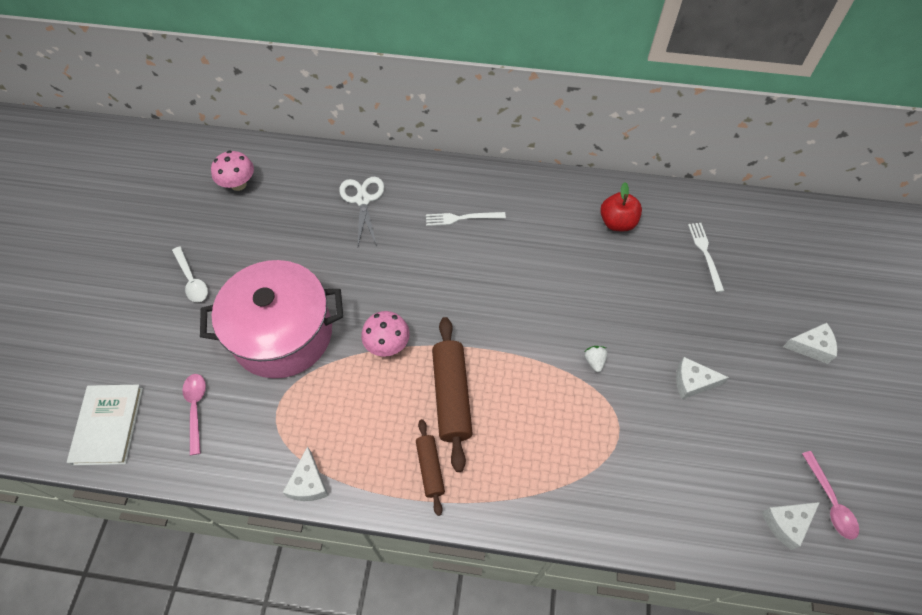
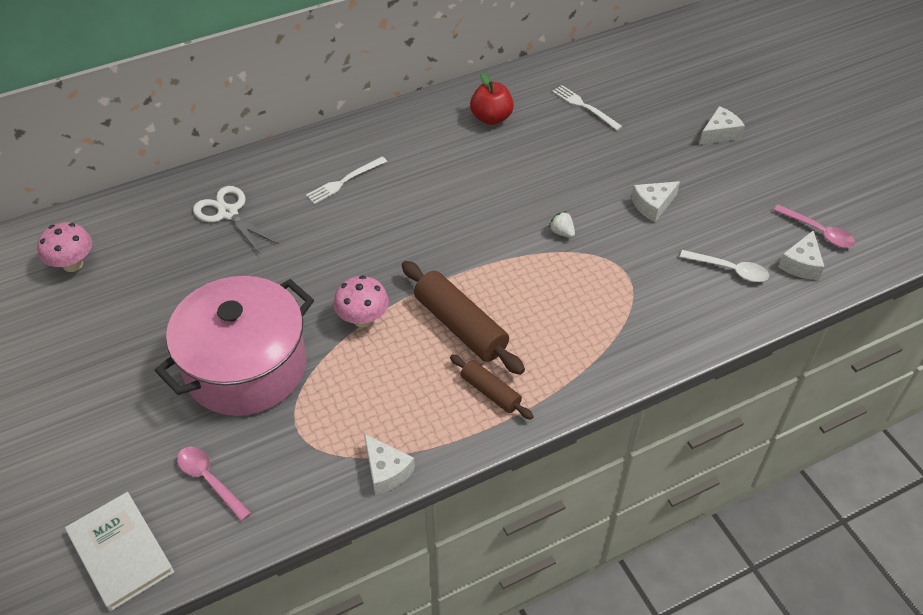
camera: 35 degrees left, 10 degrees down
white spoon [172,246,208,302] -> white spoon moved to [680,250,769,282]

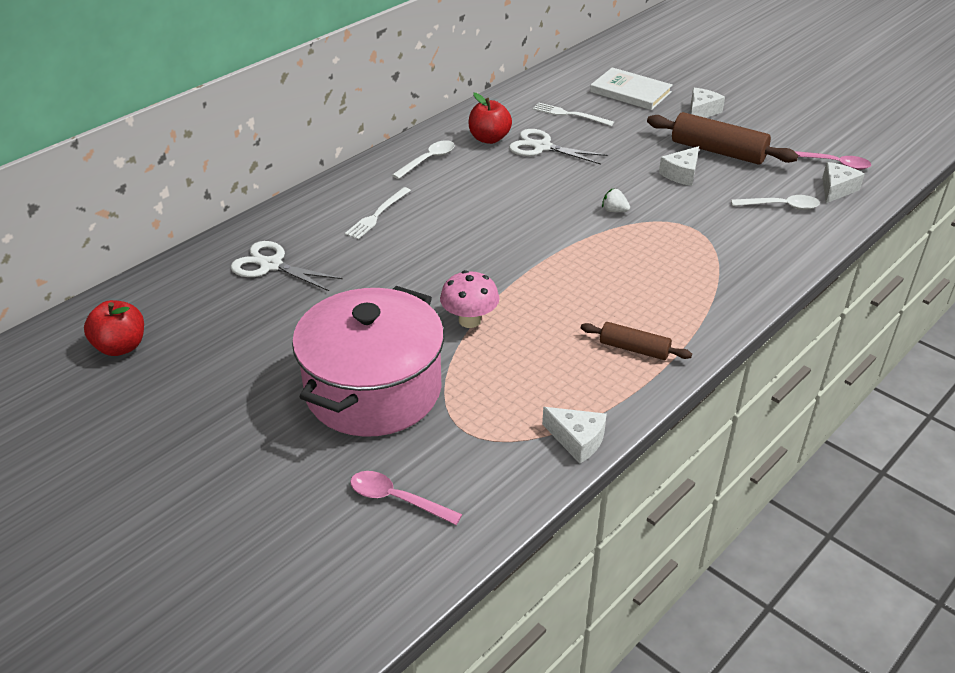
camera: 20 degrees left, 10 degrees down
pink mushroom [37,222,92,272] -> red apple [84,300,144,356]
white book [65,492,174,611] -> white book moved to [590,67,673,110]
brown rolling pin [402,261,525,375] -> brown rolling pin moved to [647,112,798,165]
white cheese [778,230,824,280] -> white cheese turned 150 degrees counterclockwise [822,162,865,203]
none -> white spoon [392,140,455,179]
none -> white scissors [509,129,608,165]

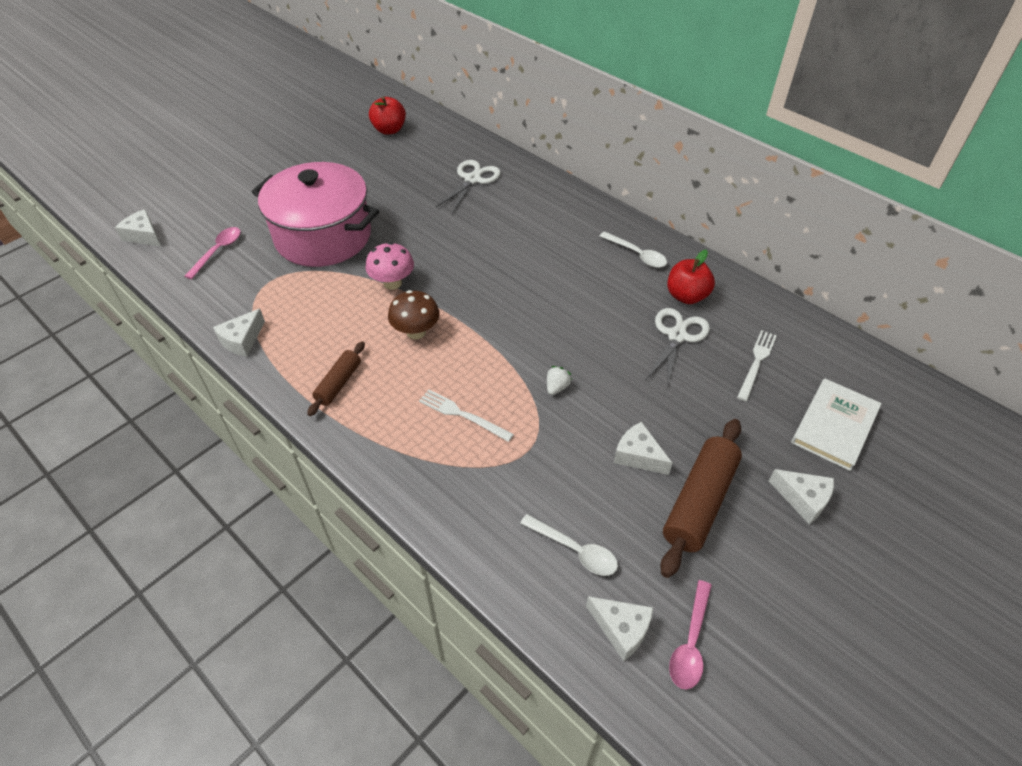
camera: 90 degrees right, 10 degrees up
white fork [345,187,411,239] -> white fork moved to [419,390,514,442]
white spoon [731,195,820,210] -> white spoon turned 60 degrees counterclockwise [520,514,618,576]
none -> white cheese [115,209,161,246]
none -> brown mushroom [388,290,440,339]

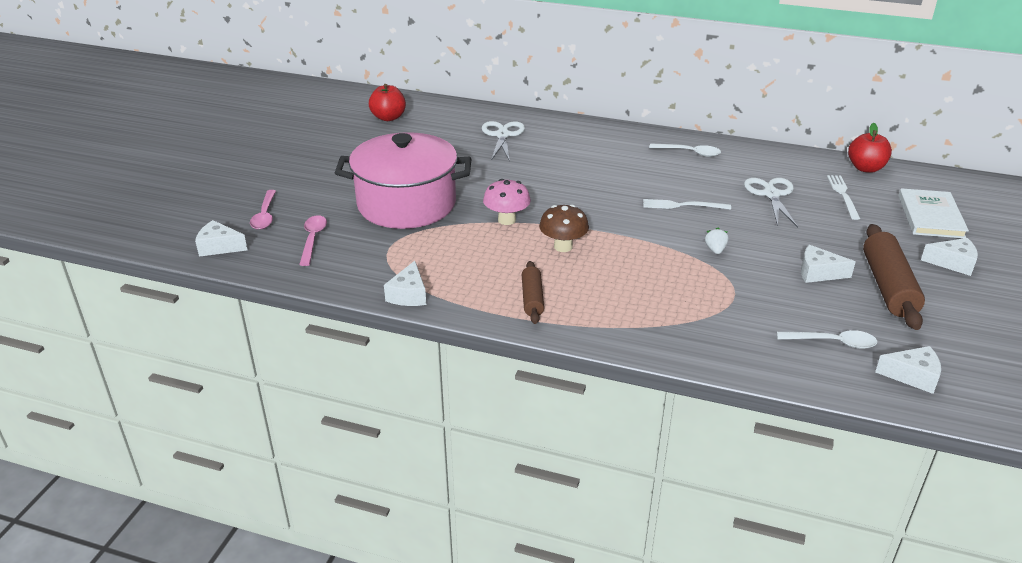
camera: 25 degrees left, 15 degrees down
white fork [419,390,514,442] -> white fork moved to [643,199,731,210]
red apple [667,250,715,304] -> red apple moved to [848,123,892,173]
pink spoon [669,580,712,690] -> pink spoon moved to [250,190,276,230]

